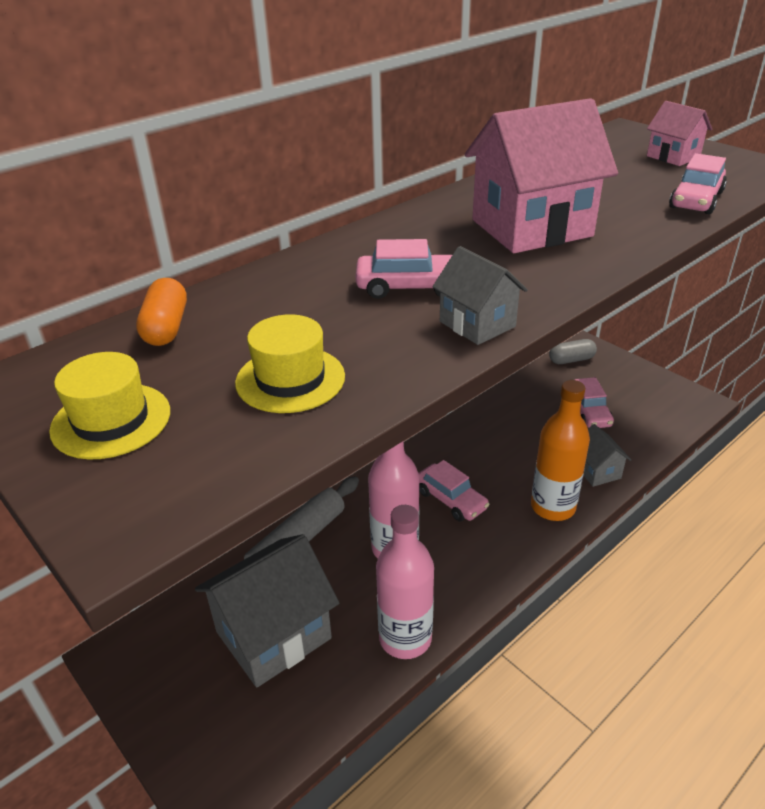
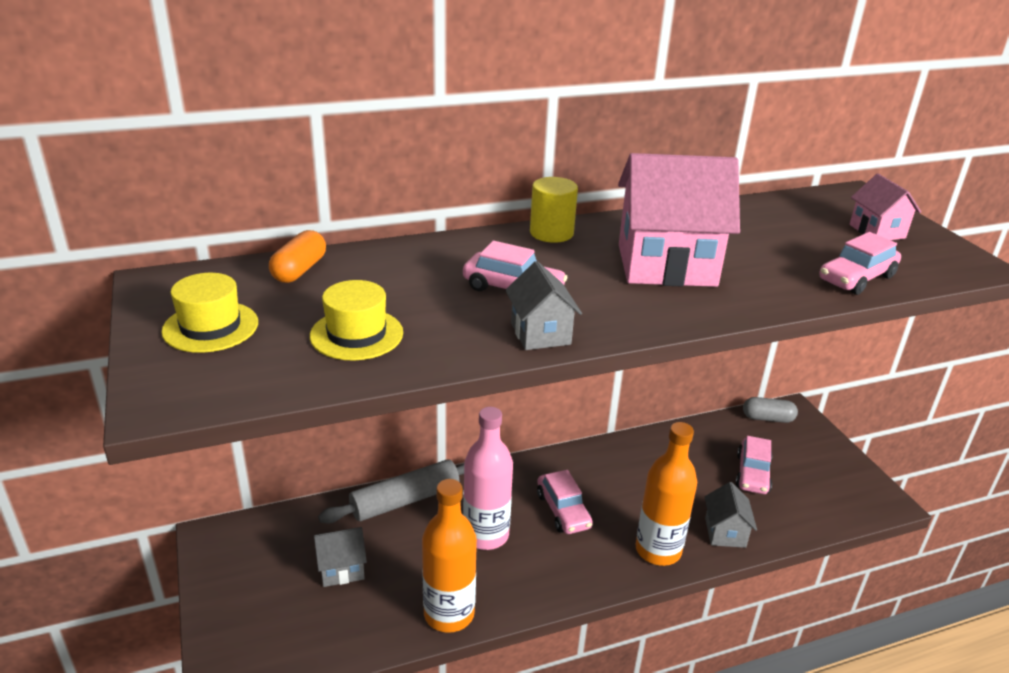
camera: 20 degrees right, 5 degrees down
grey house [195,534,339,687] -> grey house [314,527,367,587], size x0.50
pink bottle [376,505,434,659] -> orange bottle [422,479,477,633]
none -> yellow cylinder [530,177,578,243]

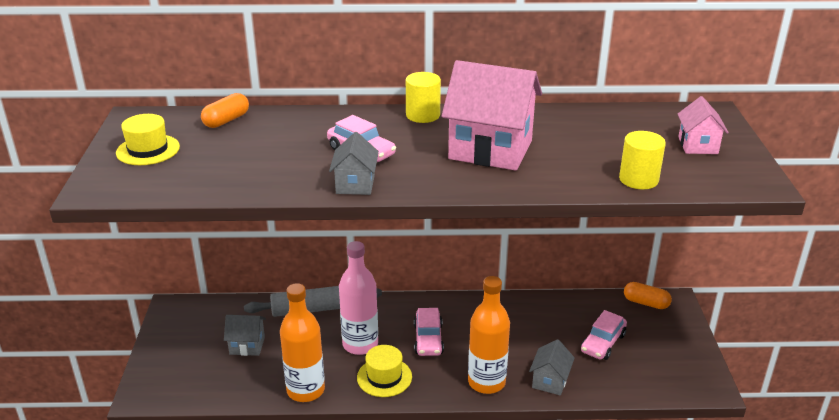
camera: 20 degrees right, 0 degrees up
yellow hat [310,280,403,360] -> yellow hat moved to [357,345,412,397]
grey capsule [743,397,798,423] -> orange capsule [624,282,672,309]
pink car [819,232,901,295] -> yellow cylinder [619,131,666,189]

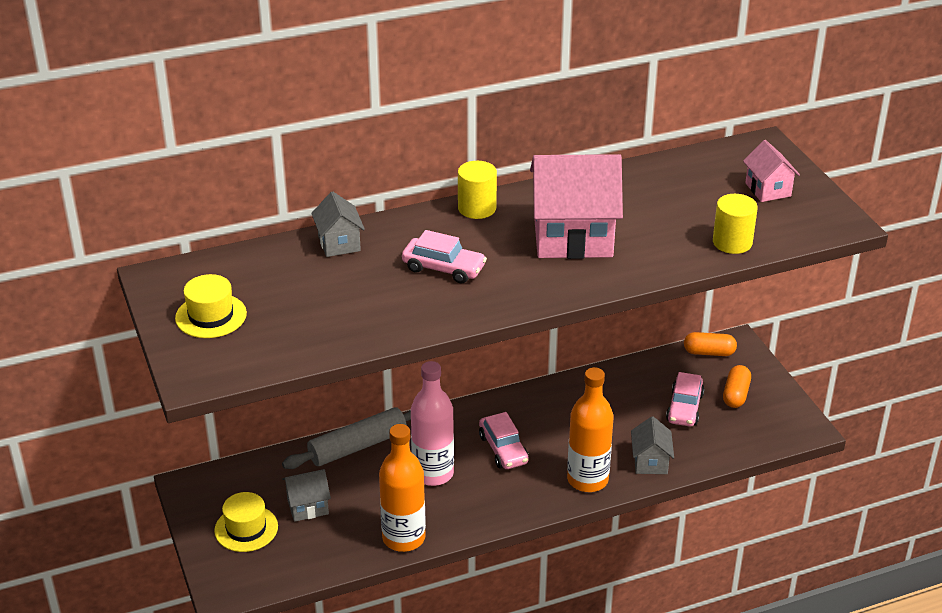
camera: 20 degrees left, 5 degrees up
orange capsule [201,93,249,128] -> orange capsule moved to [723,365,751,408]
grey house [329,132,379,195] -> grey house moved to [311,191,365,257]
yellow hat [357,345,412,397] -> yellow hat moved to [214,492,278,552]

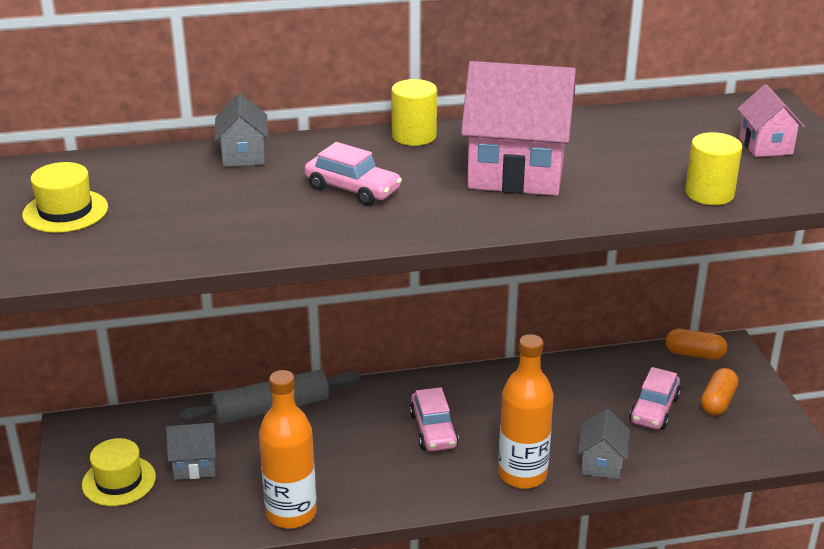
camera: 10 degrees right, 5 degrees down
pink bottle [411,361,454,486] -> none

